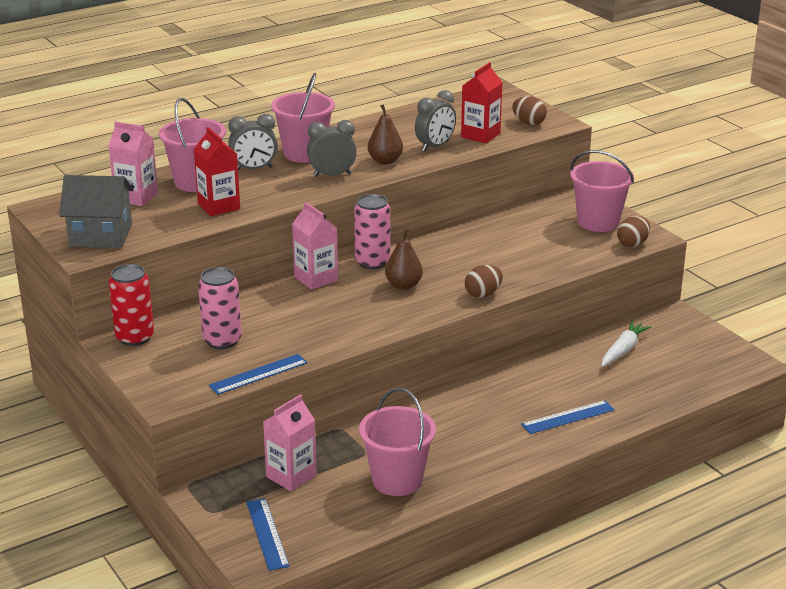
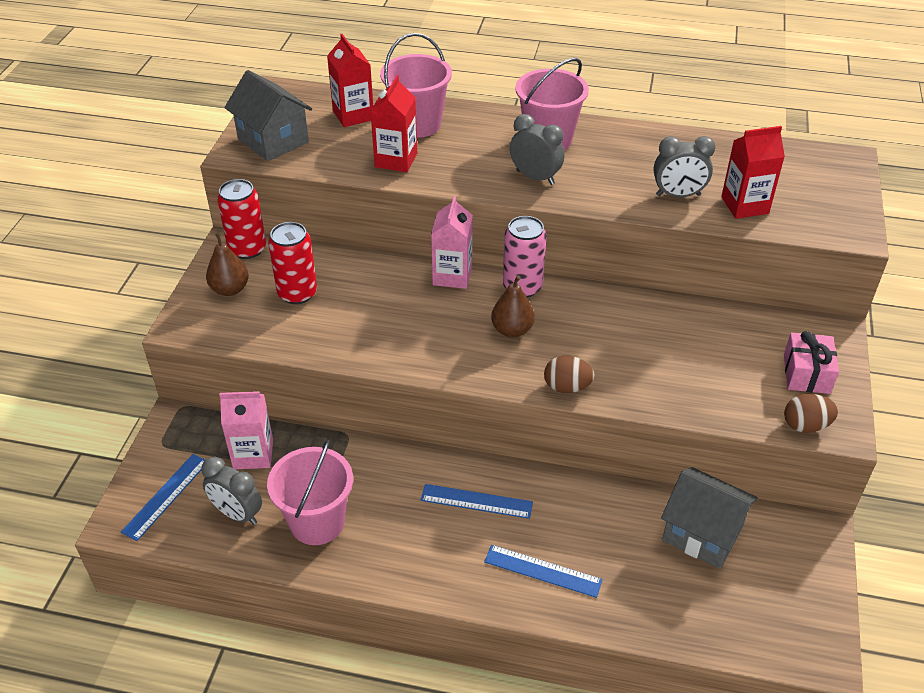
camera: 45 degrees right, 15 degrees up
pink carton [108,121,158,206] -> red carton [327,34,373,127]
pink can [198,267,242,349] -> red can [268,222,317,304]
blue ruler [209,354,308,395] -> blue ruler moved to [421,484,533,519]
grey clock [228,114,278,171] -> grey clock moved to [201,457,262,525]
brown pear [368,104,403,164] -> brown pear moved to [206,233,249,296]
brown egg [512,96,547,125] -> none
pink bucket [570,150,634,232] -> pink gift [784,331,839,394]
white carrot [601,320,651,367] -> grey house [661,467,758,569]

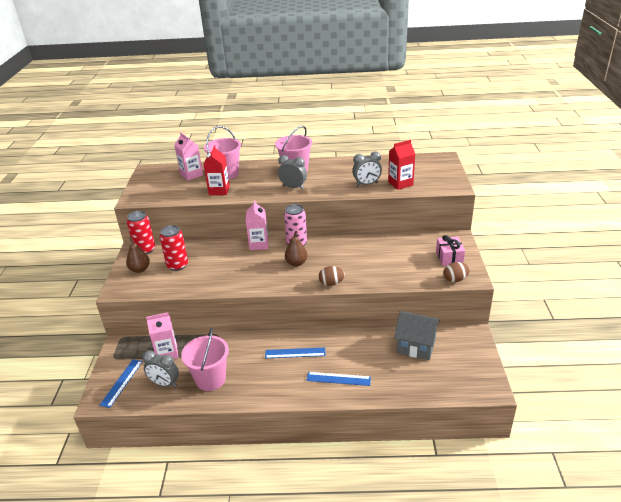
camera: 10 degrees left, 10 degrees down
grey house [224,70,312,161] -> none
red carton [327,34,373,127] -> pink carton [174,132,203,180]

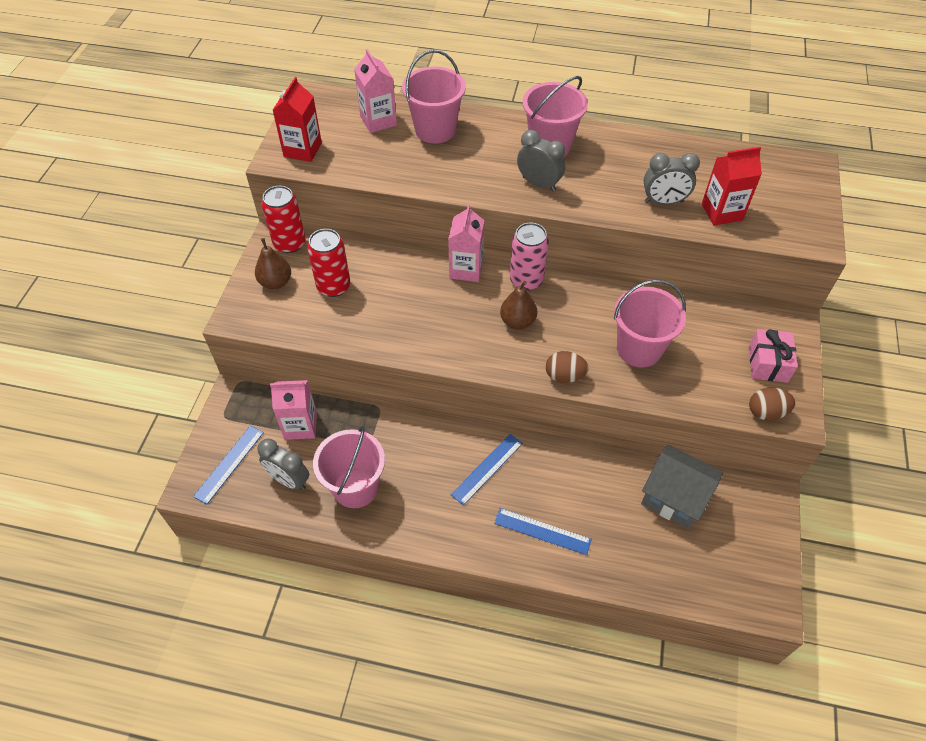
camera: 10 degrees right, 20 degrees up
red carton [203,145,230,195] -> red carton moved to [273,77,322,162]
blue ruler [265,347,326,358] -> blue ruler turned 60 degrees counterclockwise [451,434,523,505]
none -> pink bucket [614,280,686,367]

